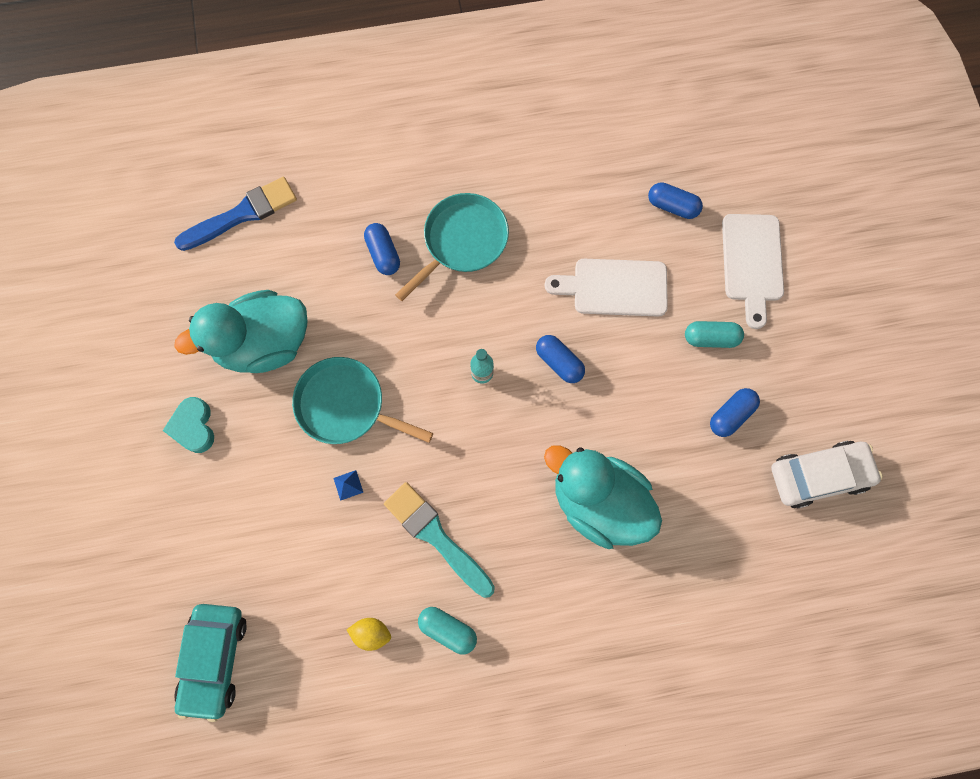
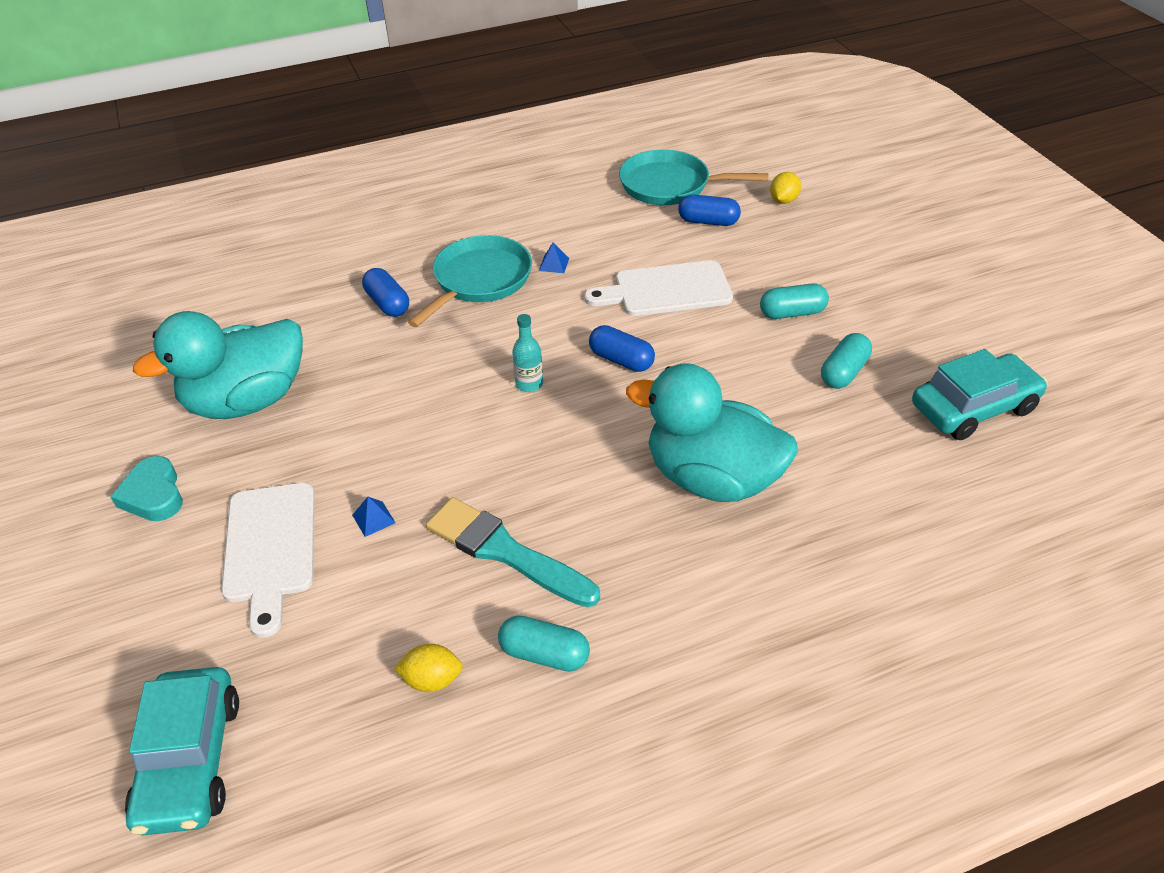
camera: 10 degrees left, 30 degrees down
blue brush [174,177,297,251] -> none
turquoise pan [292,357,433,444] -> turquoise pan moved to [619,149,769,205]
blue capsule [710,388,760,437] -> turquoise capsule [821,333,872,389]
white cutting board [722,214,784,329] -> white cutting board moved to [221,483,315,638]
white car [771,441,883,509] -> turquoise car [912,349,1047,440]
none -> blue pyramid [539,243,569,273]
none -> yellow lemon [770,172,801,204]

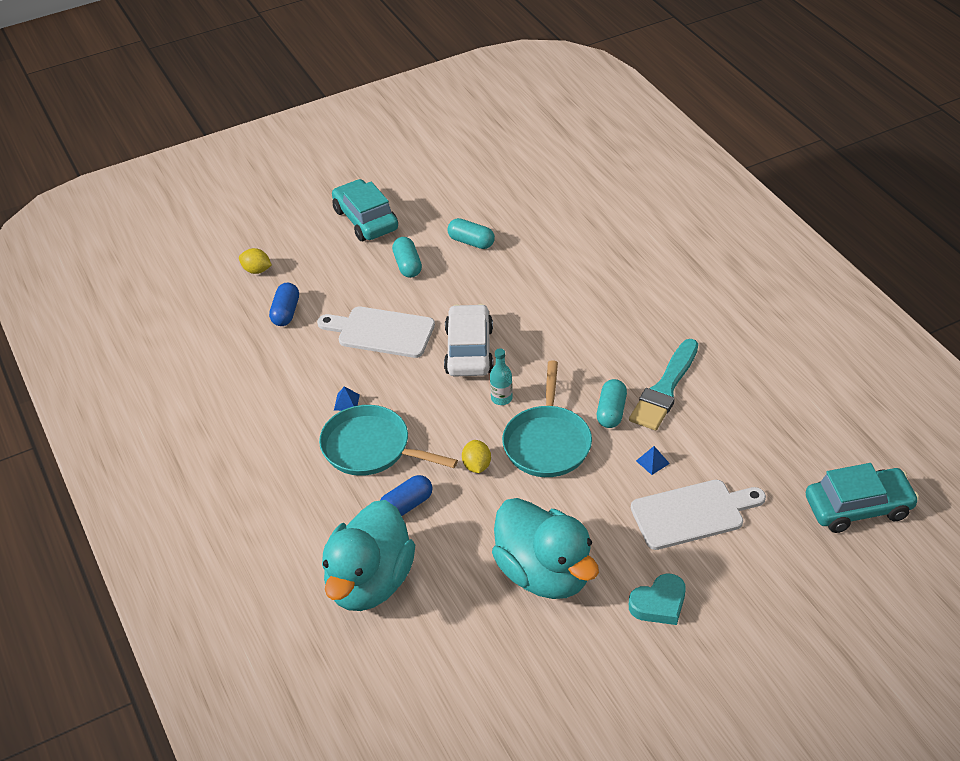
camera: 95 degrees left, 0 degrees up
yellow lemon [394,644,463,692] -> yellow lemon moved to [462,440,491,473]
turquoise capsule [498,615,590,671] -> turquoise capsule moved to [597,379,627,428]
white cutting board [584,260,733,316] -> white cutting board turned 120 degrees clockwise [317,307,435,358]
blue capsule [589,325,655,372] -> white car [444,304,494,377]
turquoise pan [619,149,769,205] -> turquoise pan moved to [502,360,592,477]
turquoise duck [626,363,798,502] -> turquoise duck moved to [322,500,415,611]
turquoise car [912,349,1047,440] -> turquoise car moved to [332,179,398,241]

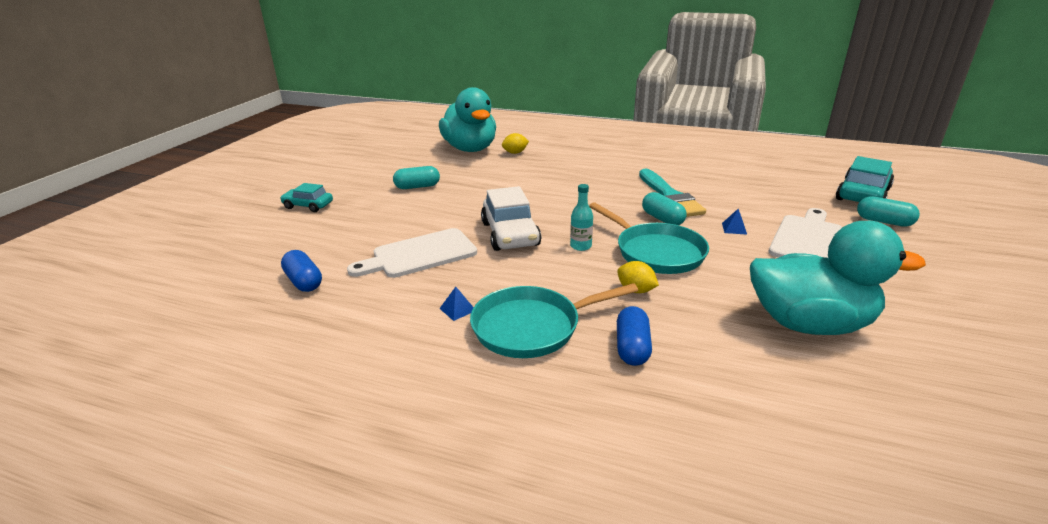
camera: 45 degrees left, 15 degrees down
yellow lemon [239,248,272,274] -> yellow lemon moved to [502,133,529,154]
turquoise duck [322,500,415,611] -> turquoise duck moved to [439,87,496,152]
turquoise car [332,179,398,241] -> turquoise car [280,183,333,212], size x0.60
turquoise capsule [392,237,422,278] -> turquoise capsule moved to [857,196,920,227]
white car [444,304,494,377] -> white car turned 150 degrees counterclockwise [481,186,541,251]
turquoise heart [629,574,686,625] -> none

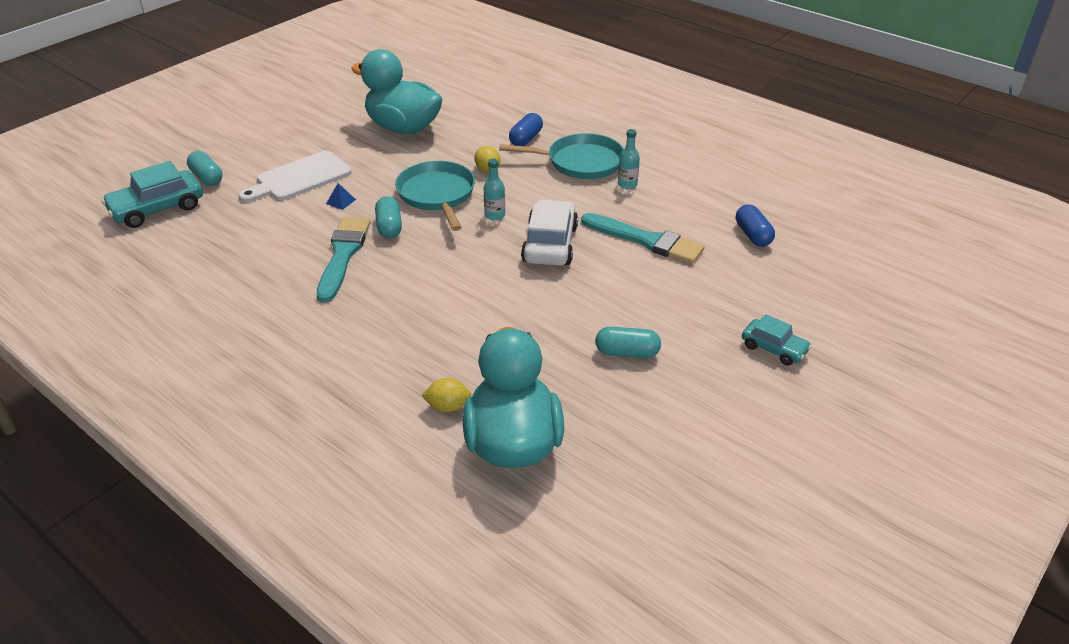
camera: 160 degrees left, 10 degrees up
white cutting board [347,228,477,278] -> turquoise brush [581,213,705,264]
blue pyramid [439,287,474,321] -> turquoise bottle [618,129,640,189]

